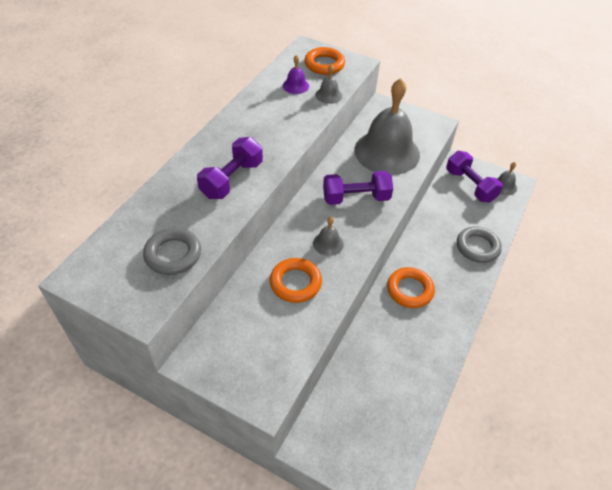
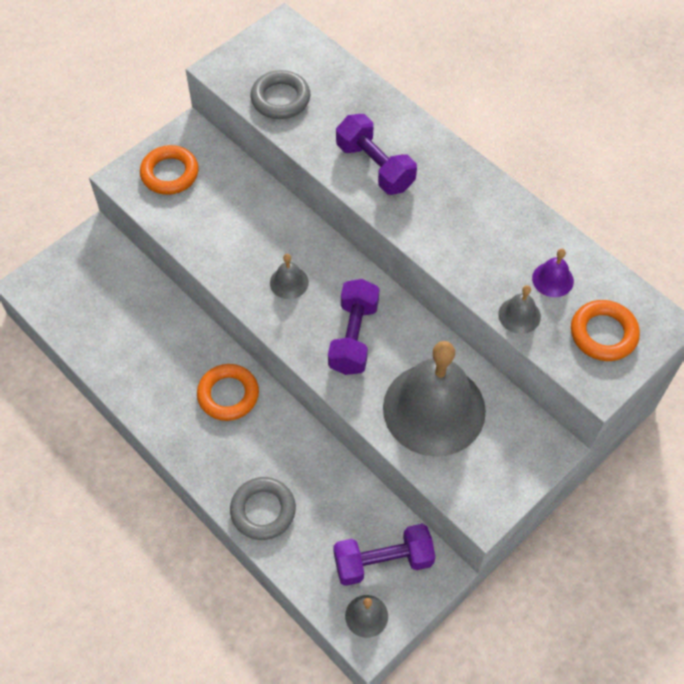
camera: 110 degrees right, 10 degrees up
orange ring [270,258,322,303] -> orange ring moved to [140,145,199,195]

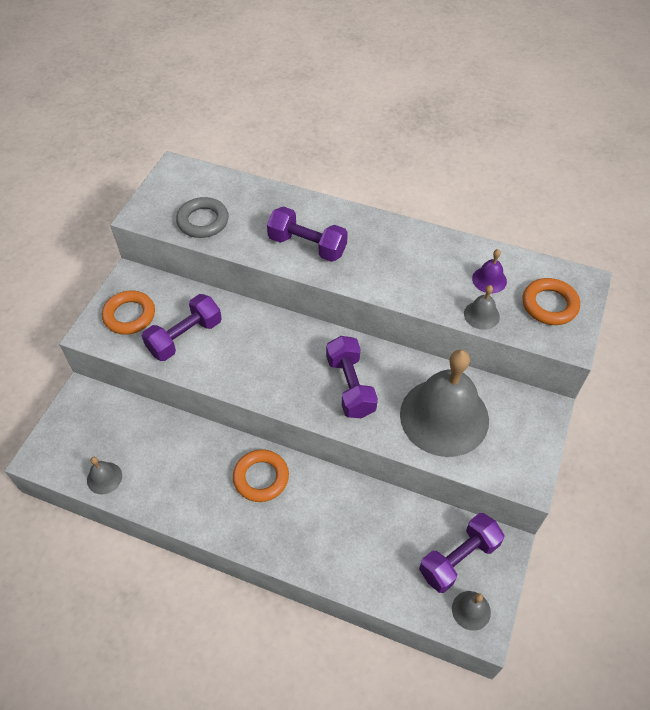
camera: 25 degrees left, 5 degrees down
grey ring [230,477,296,540] -> none
grey bell [270,254,309,299] -> grey bell moved to [87,457,122,494]
none -> purple dumbbell [142,294,222,361]

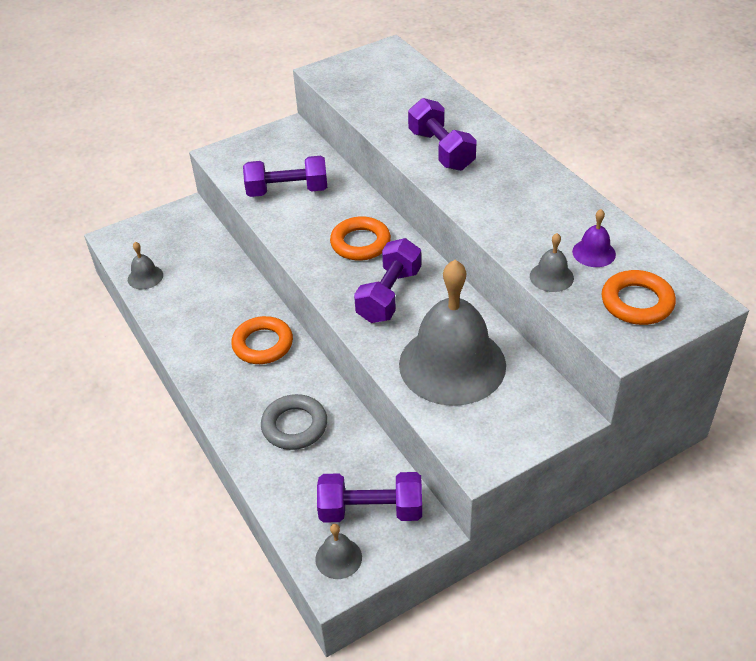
camera: 40 degrees right, 10 degrees down
orange ring [102,291,155,335] -> orange ring moved to [330,216,391,261]
grey ring [176,197,229,238] -> grey ring moved to [261,394,327,450]

